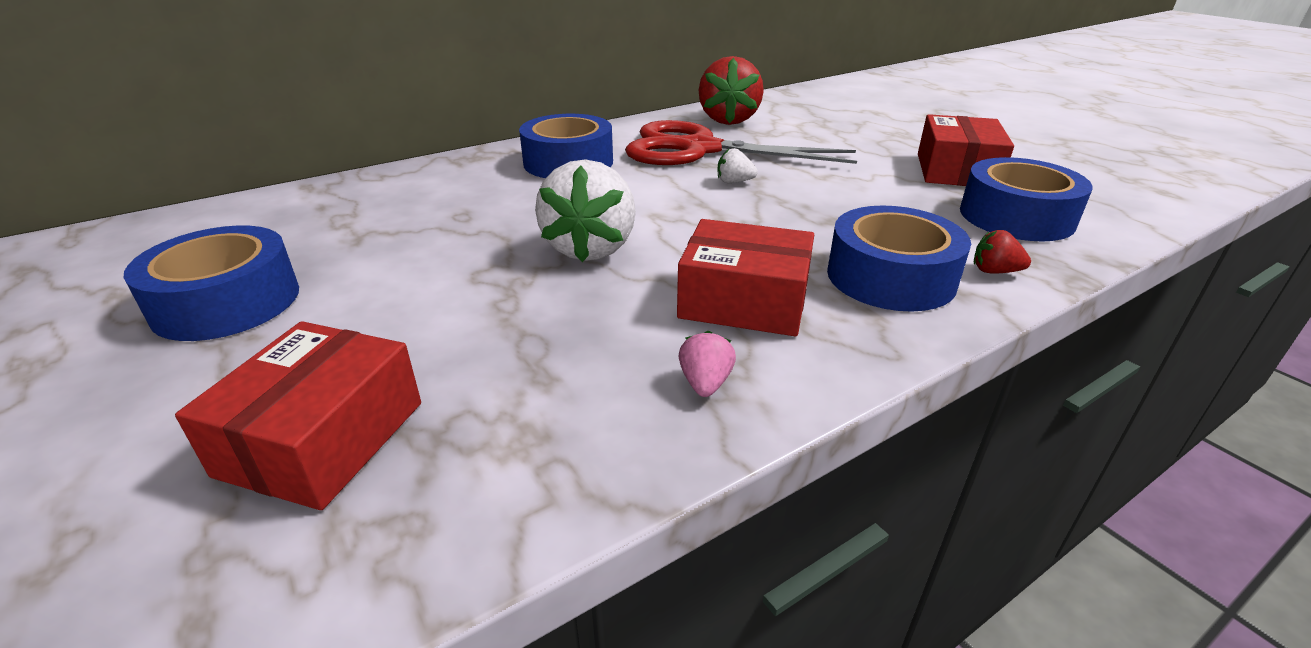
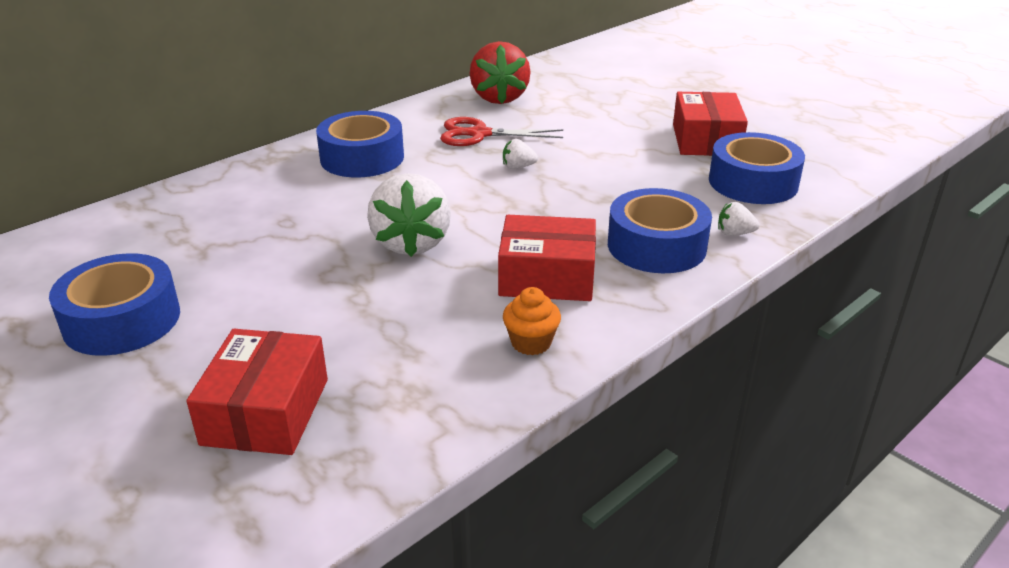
camera: 10 degrees left, 0 degrees up
red scissors [625,120,857,165] -> red scissors [440,117,563,146], size x0.60
pink strawberry [679,331,736,397] -> orange cupcake [503,287,561,355]
red strawberry [974,230,1031,274] -> white strawberry [718,202,759,236]

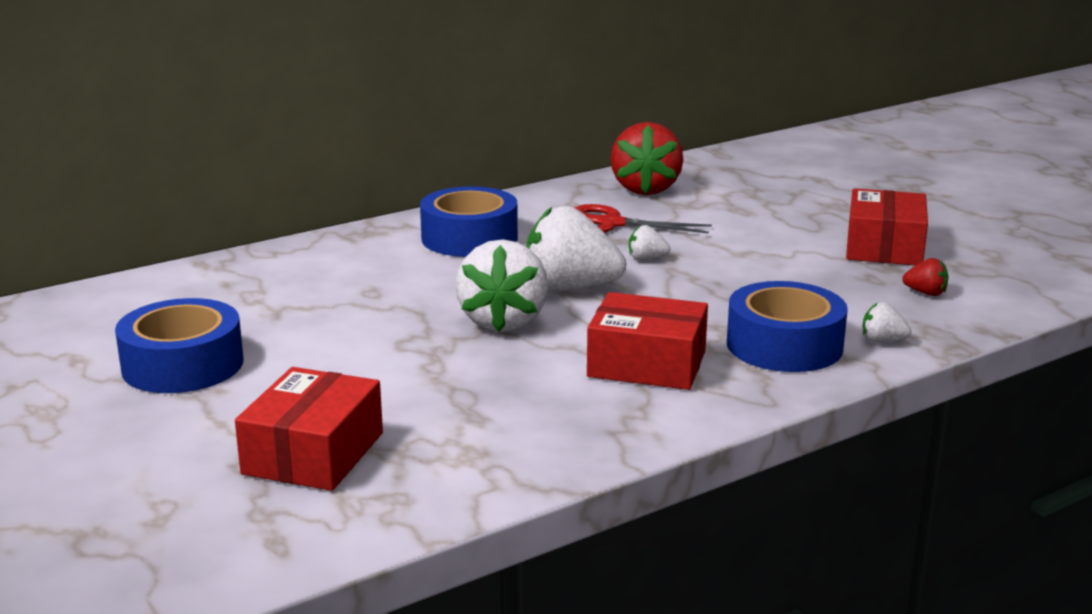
camera: 10 degrees right, 10 degrees down
orange cupcake [503,287,561,355] -> none
blue tape [709,132,805,204] -> red strawberry [902,258,949,296]
none -> white strawberry [526,206,626,291]

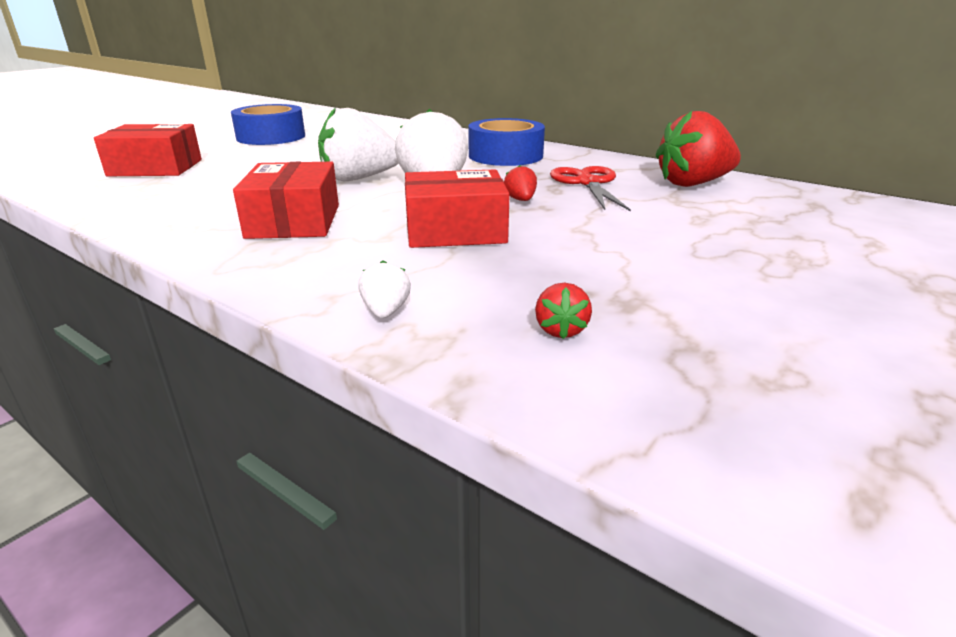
camera: 70 degrees right, 5 degrees up
white strawberry [629,225,670,260] -> red strawberry [504,165,537,201]
blue tape [727,281,848,372] -> none
red box [846,188,928,266] -> red box moved to [405,169,510,248]

